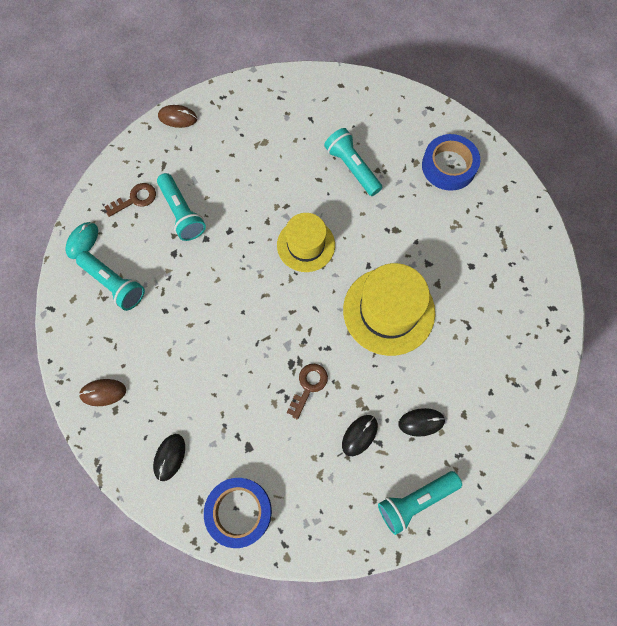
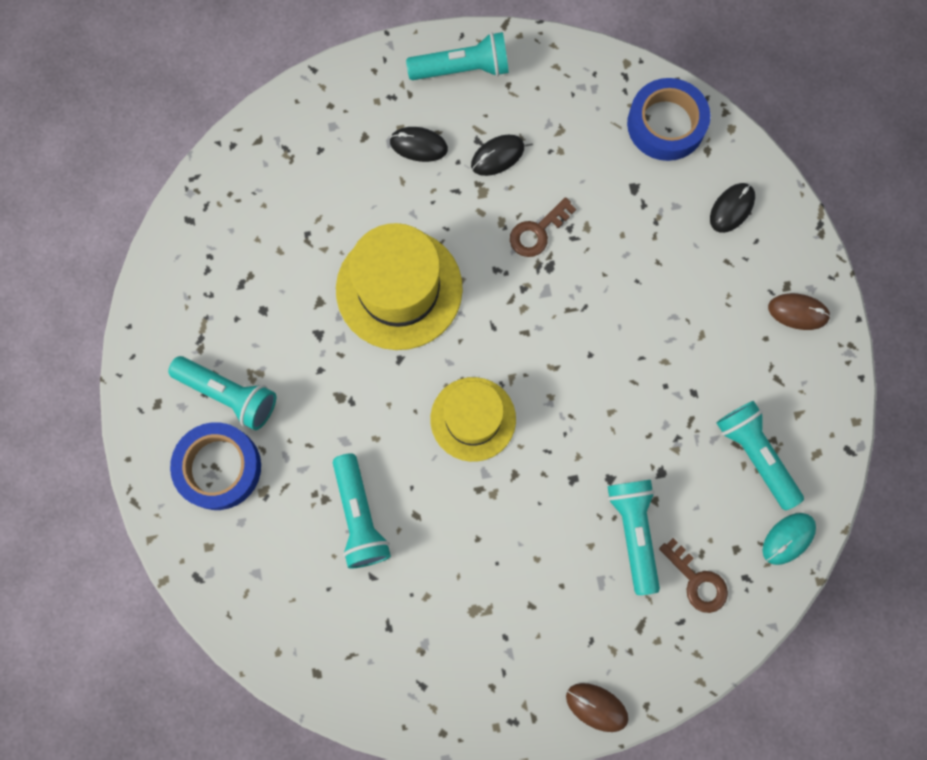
camera: 160 degrees left, 5 degrees up
brown key [105,183,156,217] -> brown key turned 120 degrees counterclockwise [659,538,728,613]
none -> turquoise flashlight [168,356,276,430]

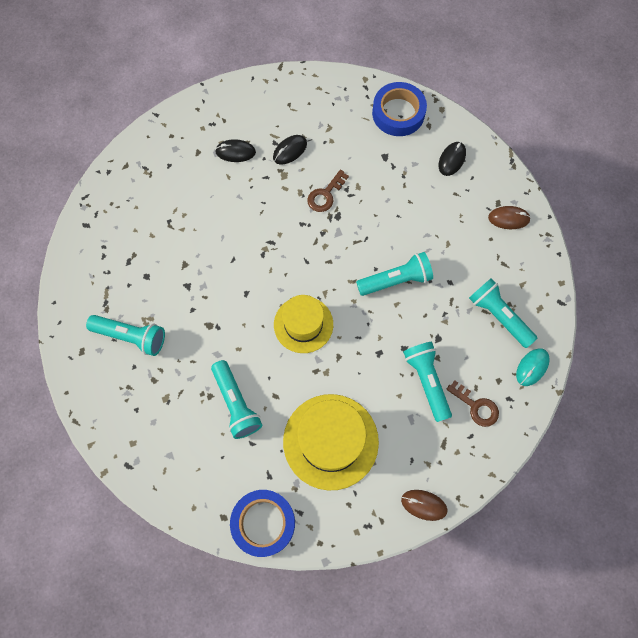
camera: 10 degrees left, 5 degrees down
blue tape [170,422,261,510] -> blue tape moved to [230,490,295,557]
yellow hat [336,223,463,350] -> yellow hat moved to [283,394,379,490]
turquoise flashlight [406,32,509,80] -> turquoise flashlight moved to [356,252,433,296]

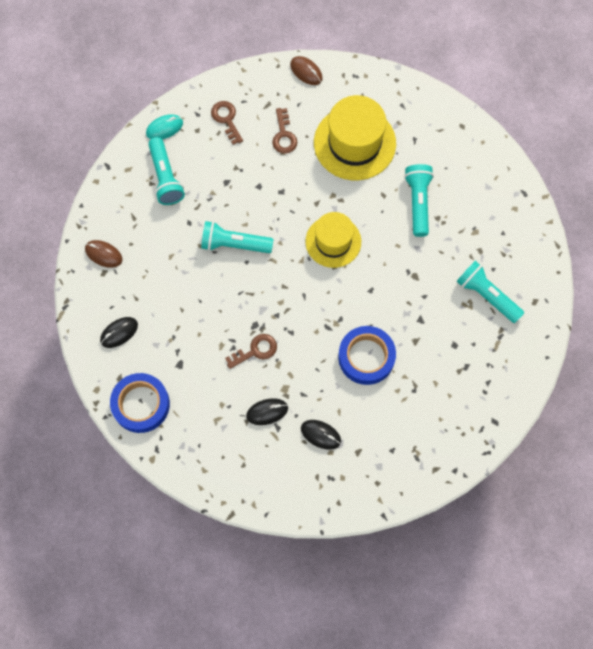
camera: 155 degrees left, 0 degrees up
blue tape [230,490,295,557] -> blue tape moved to [338,326,396,385]
turquoise flashlight [403,342,452,422] -> none
none -> brown key [272,108,297,153]

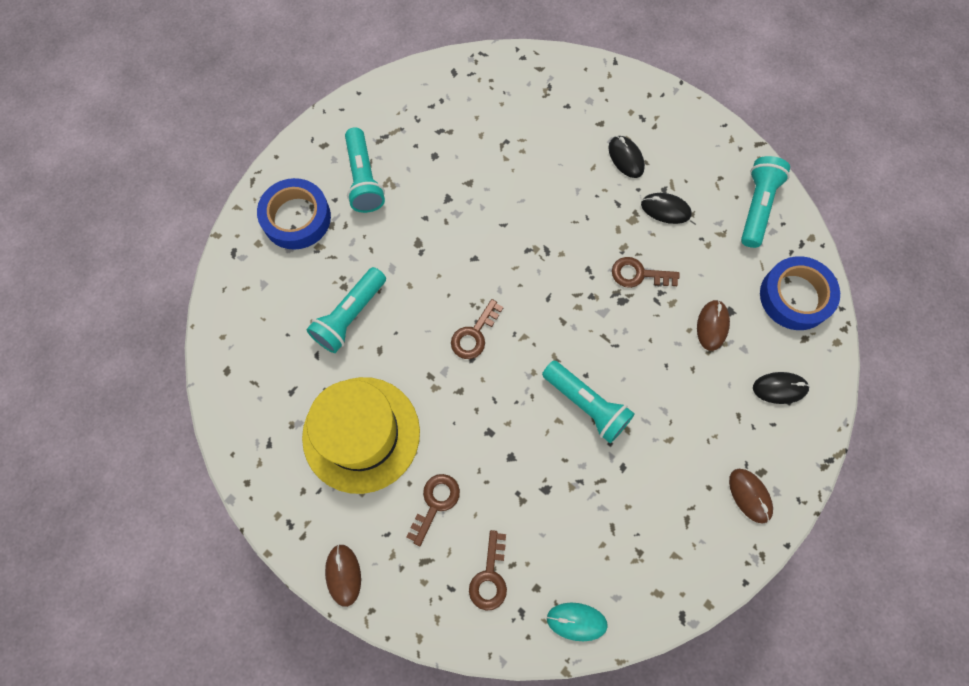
camera: 145 degrees left, 0 degrees up
turquoise flashlight [148,137,185,205] -> turquoise flashlight moved to [741,156,790,248]
yellow hat [305,212,361,268] -> brown key [451,299,503,359]
blue tape [338,326,396,385] -> blue tape moved to [257,178,331,250]
none -> brown mouse [697,300,730,351]

